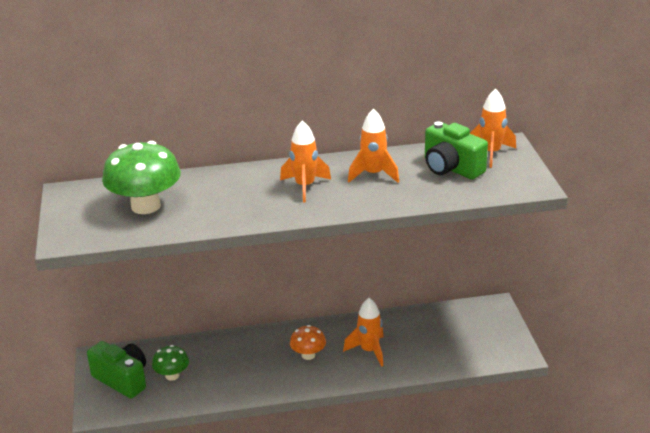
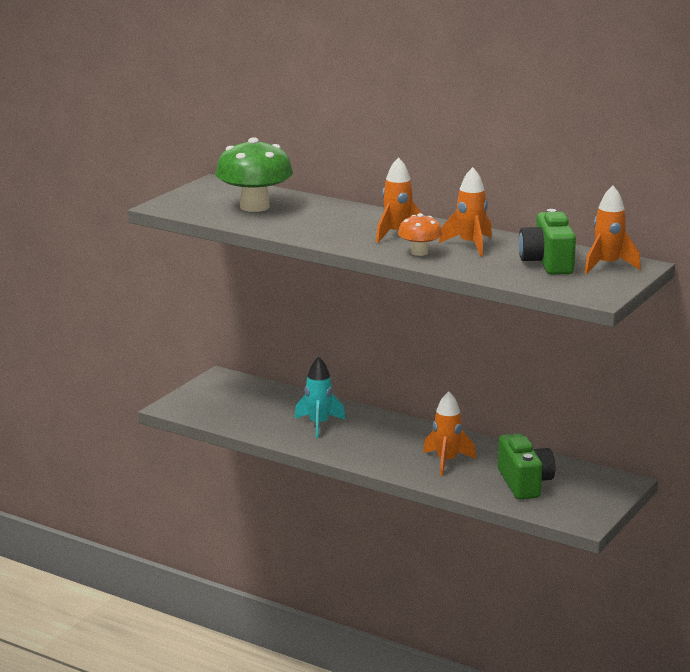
camera: 40 degrees right, 10 degrees down
green camera [87,341,146,398] -> green camera moved to [498,433,555,499]
green mushroom [152,345,189,381] -> none
orange mushroom [290,325,326,360] -> orange mushroom moved to [398,213,442,256]
none -> turquoise rocket [294,357,346,438]

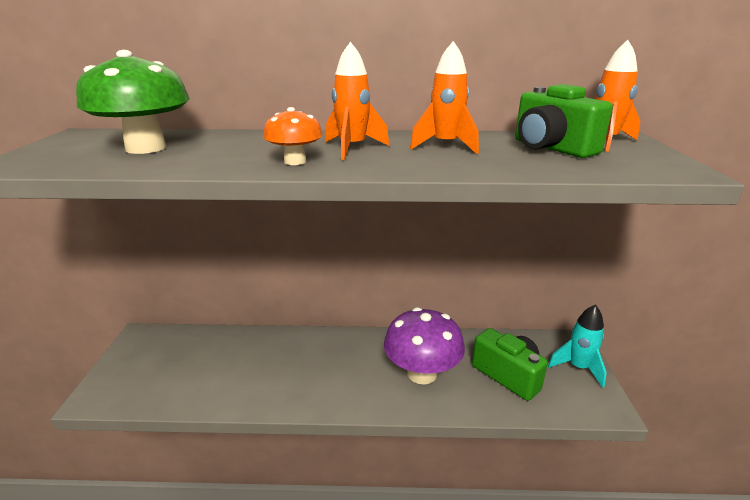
camera: 30 degrees left, 5 degrees up
turquoise rocket [294,357,346,438] -> turquoise rocket moved to [548,304,607,388]
orange mushroom [398,213,442,256] -> orange mushroom moved to [263,107,322,165]
orange rocket [423,391,476,476] -> purple mushroom [384,307,465,384]

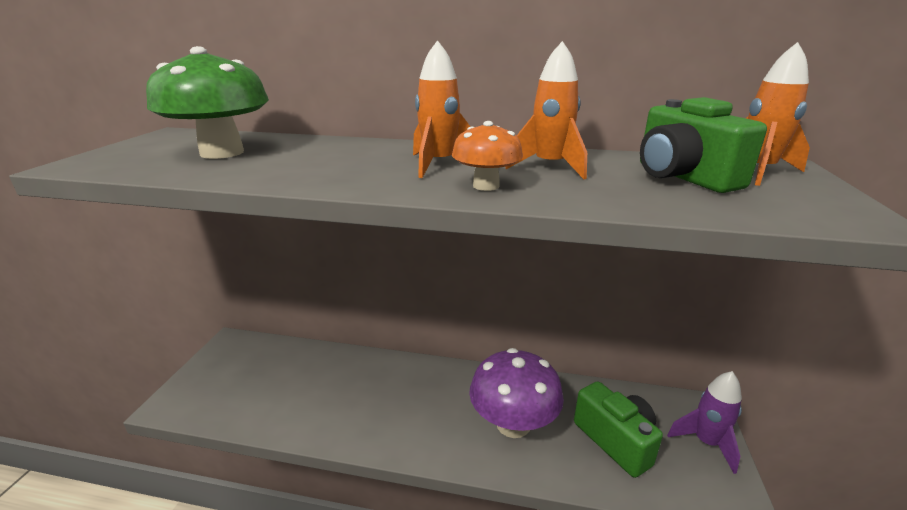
camera: 10 degrees right, 0 degrees up
orange mushroom [263,107,322,165] -> orange mushroom moved to [452,121,523,191]
turquoise rocket [548,304,607,388] -> purple rocket [667,371,742,474]

